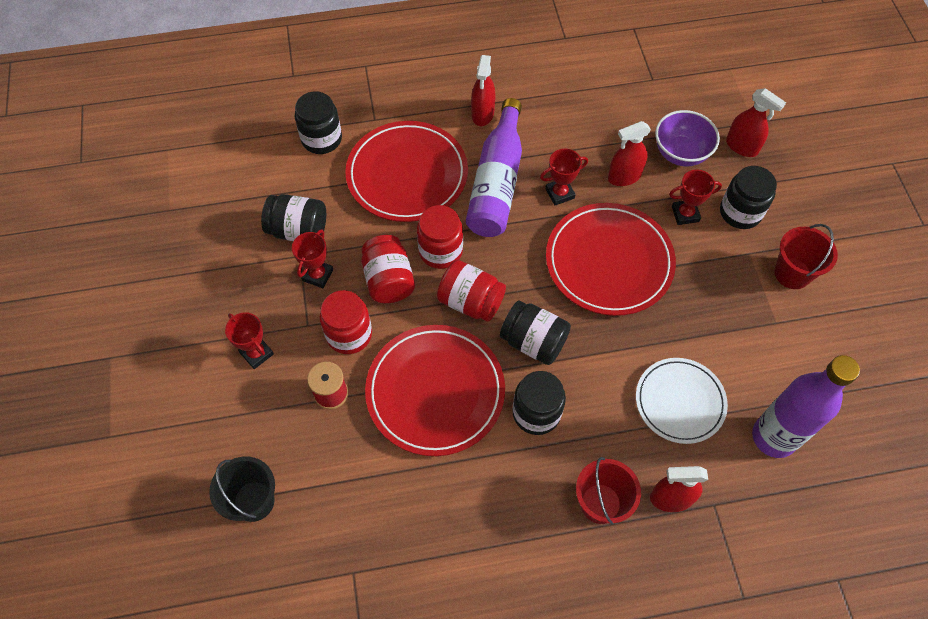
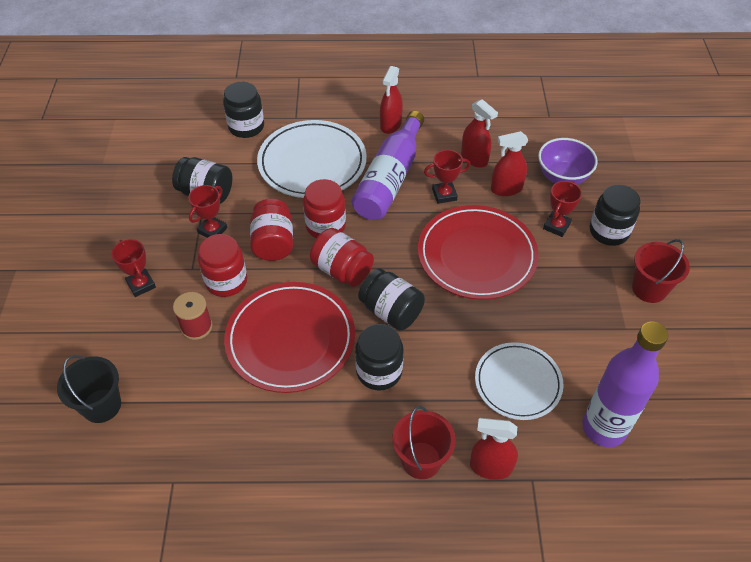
camera: 10 degrees right, 10 degrees down
red plate [345,121,468,222] -> white plate [257,120,367,198]
red trophy [669,170,722,225] -> red trophy turned 60 degrees counterclockwise [543,181,582,237]
red spray bottle [726,88,786,157] -> red spray bottle moved to [461,99,498,168]

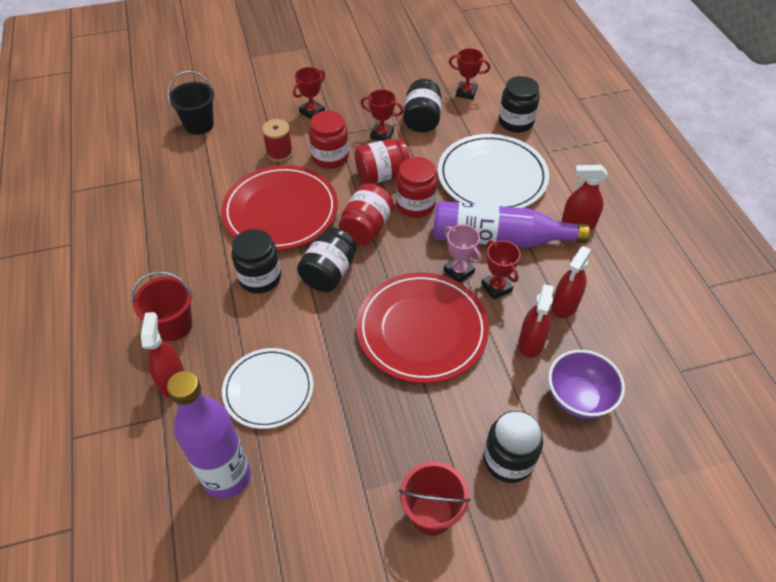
camera: 75 degrees right, 0 degrees up
red spray bottle [491,131,528,196] -> red spray bottle turned 135 degrees counterclockwise [519,284,554,358]
red trophy [543,181,582,237] -> red trophy moved to [449,48,490,100]
none -> pink trophy [444,224,482,283]

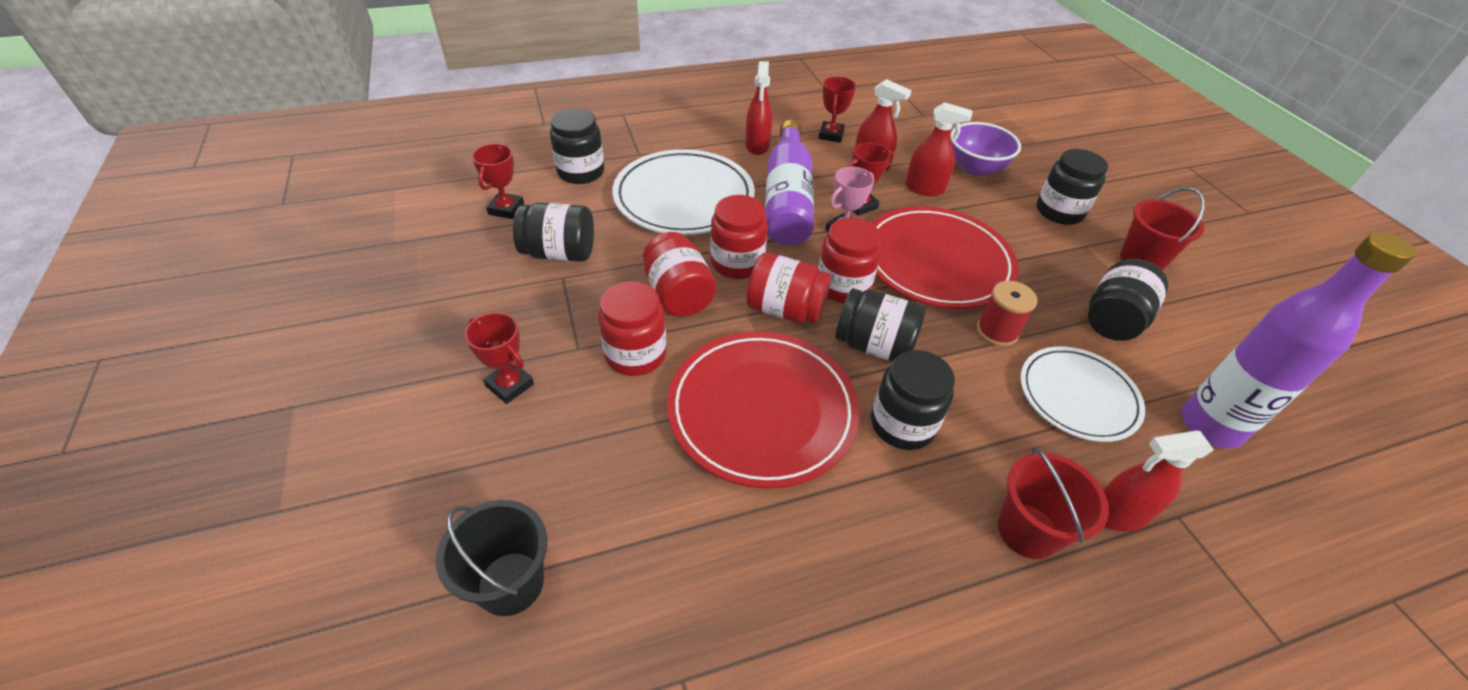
camera: 95 degrees left, 5 degrees down
red spool [262,119,293,162] -> red spool moved to [977,281,1038,346]
red trophy [361,89,404,141] -> red trophy moved to [819,77,856,143]
none -> red jar [818,218,881,303]
none -> black jar [1088,259,1168,341]

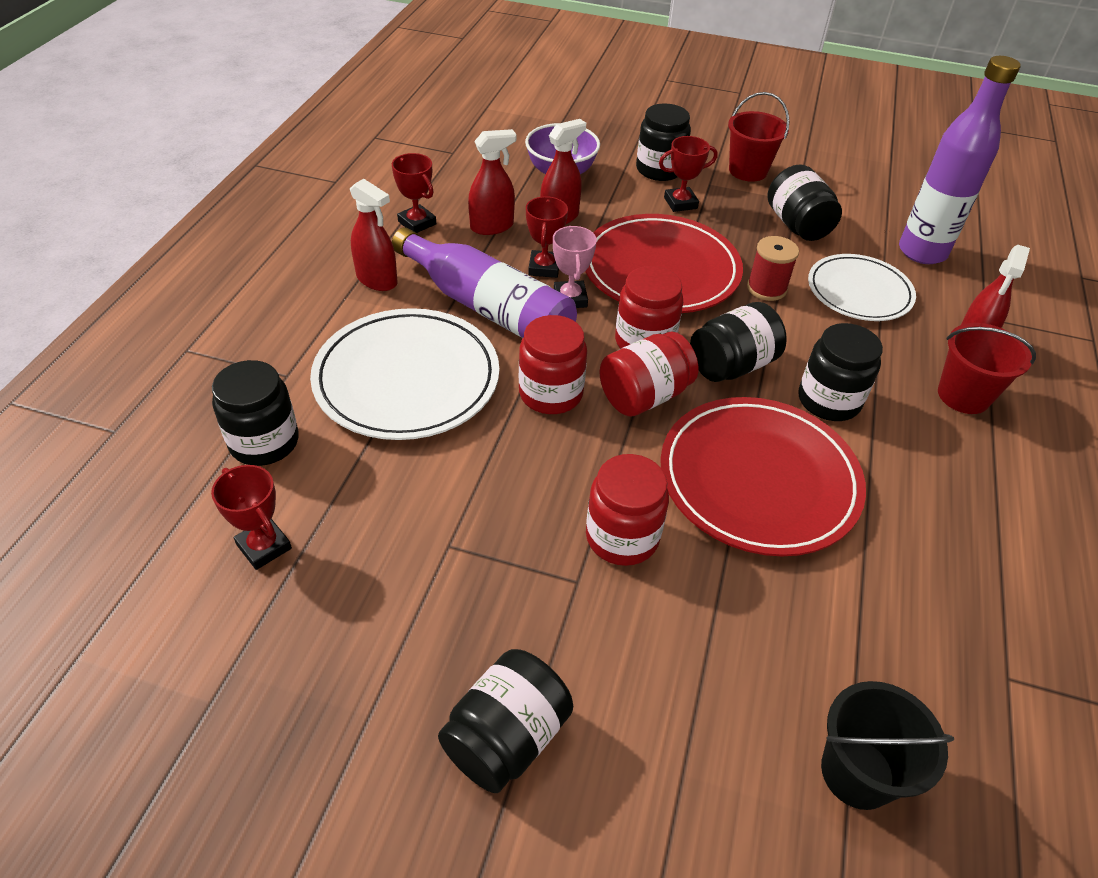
camera: 55 degrees left, 0 degrees up
red trophy [465,312,534,404] -> red trophy moved to [659,136,718,212]
black jar [513,202,594,262] -> black jar moved to [438,649,573,793]
red jar [643,232,717,317] -> none

